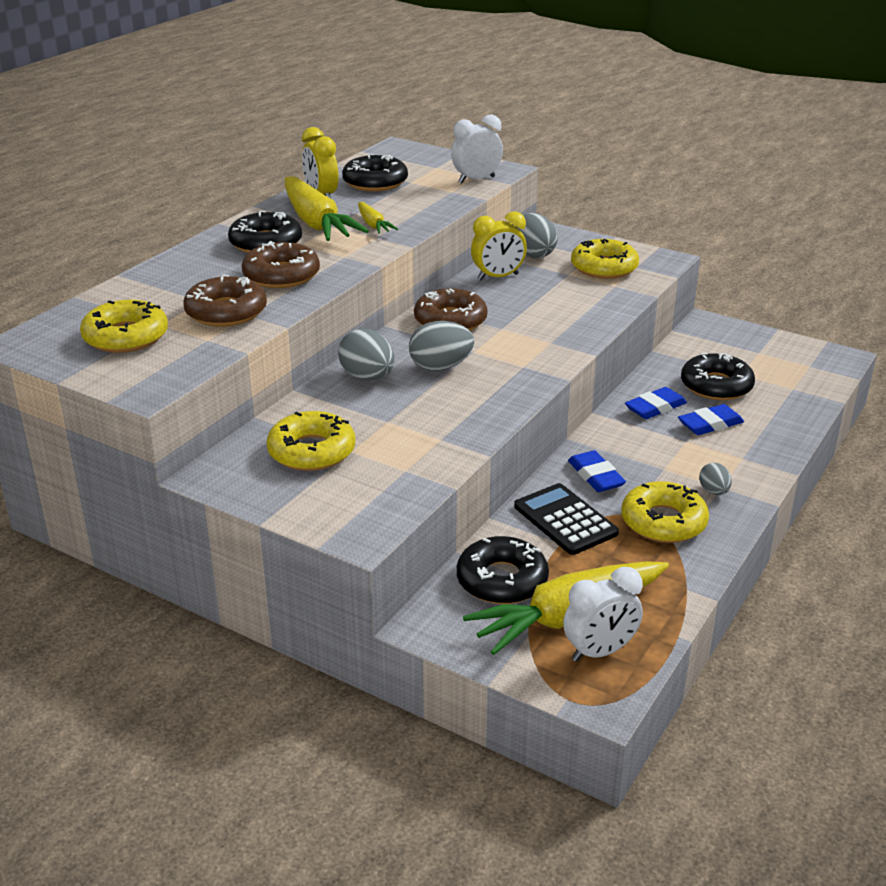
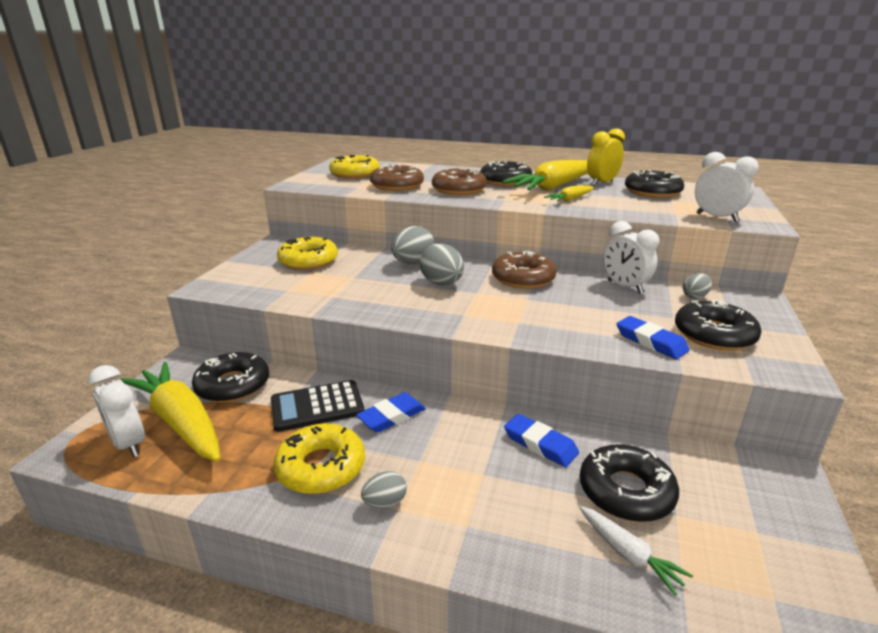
camera: 75 degrees right, 5 degrees down
yellow clock [471,211,527,280] -> white clock [603,221,659,294]
grey egg [514,213,558,258] -> grey egg [683,273,712,299], size x0.58
black calculator [514,483,619,555] -> black calculator turned 150 degrees counterclockwise [271,380,364,432]
yellow donut [571,239,639,279] -> black donut [675,300,761,350]
blue eraser [678,404,744,435] -> blue eraser moved to [617,316,690,359]
none -> white carrot [579,506,693,596]

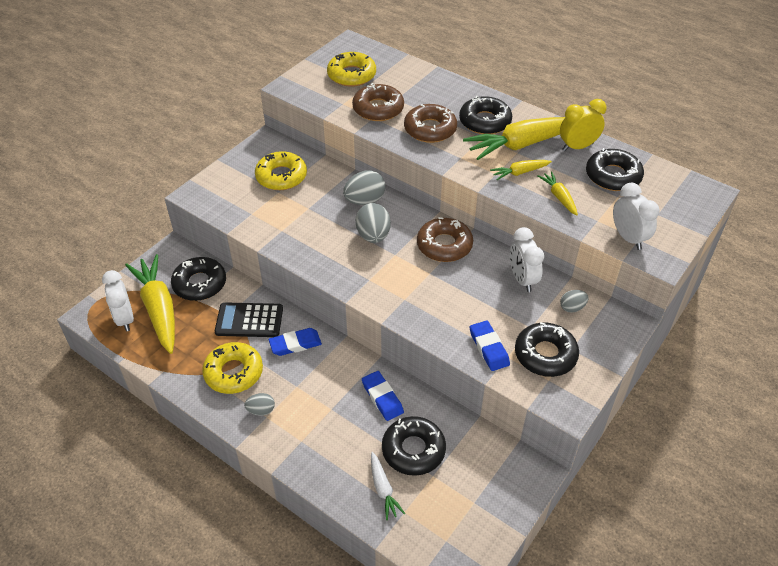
camera: 20 degrees right, 20 degrees up
none -> yellow carrot [538,171,578,215]

